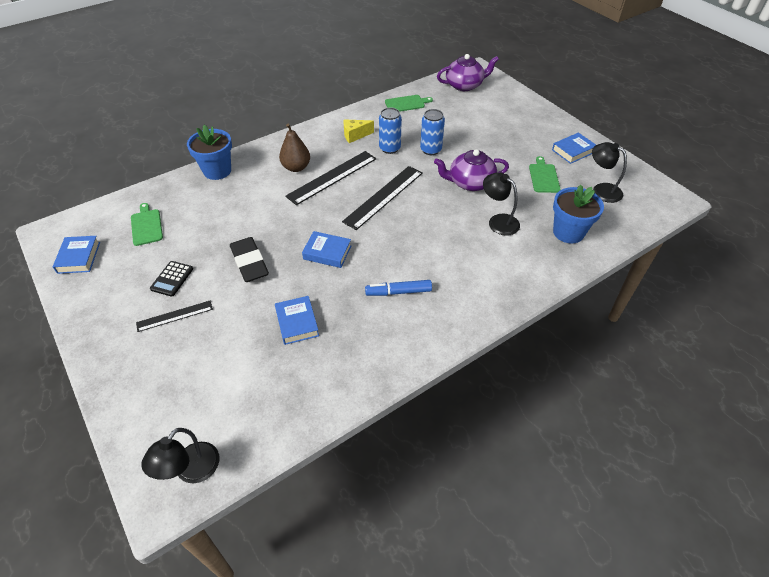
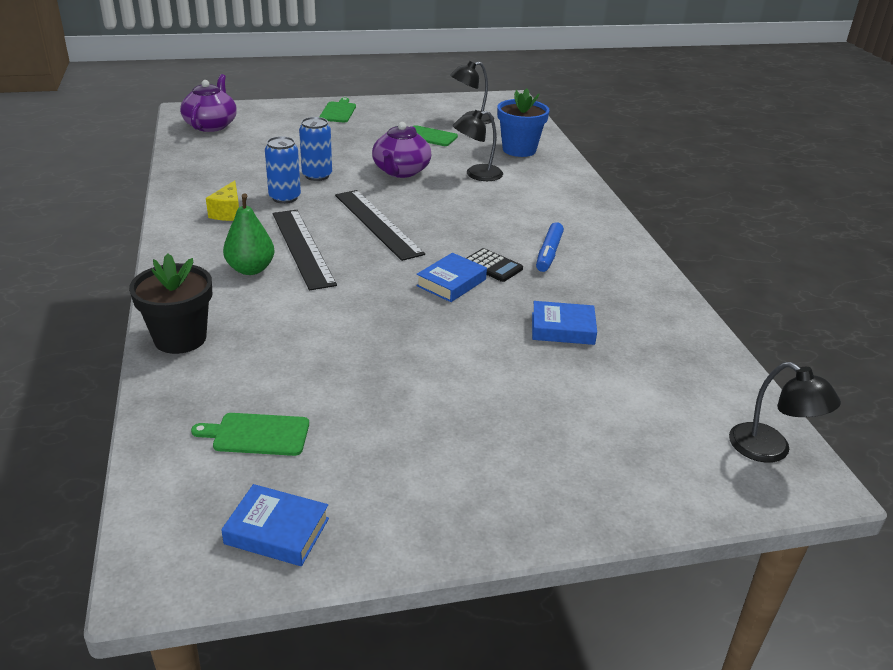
camera: 70 degrees left, 15 degrees down
black ruler [136,301,213,332] -> none
black calculator [150,261,193,297] -> black calculator moved to [466,248,523,282]
blue flower pot [187,125,232,180] -> black flower pot [129,253,212,354]
black eraser [230,237,269,282] -> none
brown pear [279,124,310,172] -> green pear [223,194,274,275]
green cutting board [385,95,433,112] -> green cutting board moved to [319,98,356,122]
blue book [552,133,596,164] -> none

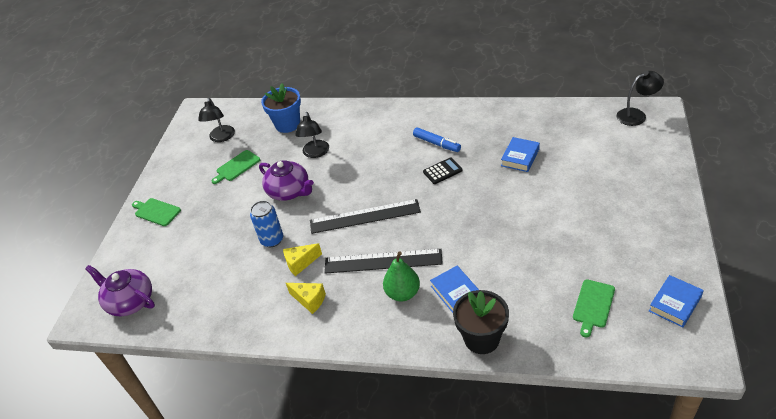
camera: 60 degrees left, 10 degrees up
blue can [265,136,301,204] -> yellow cheese [283,243,322,276]
blue book [416,253,487,302] -> blue book moved to [430,266,479,313]

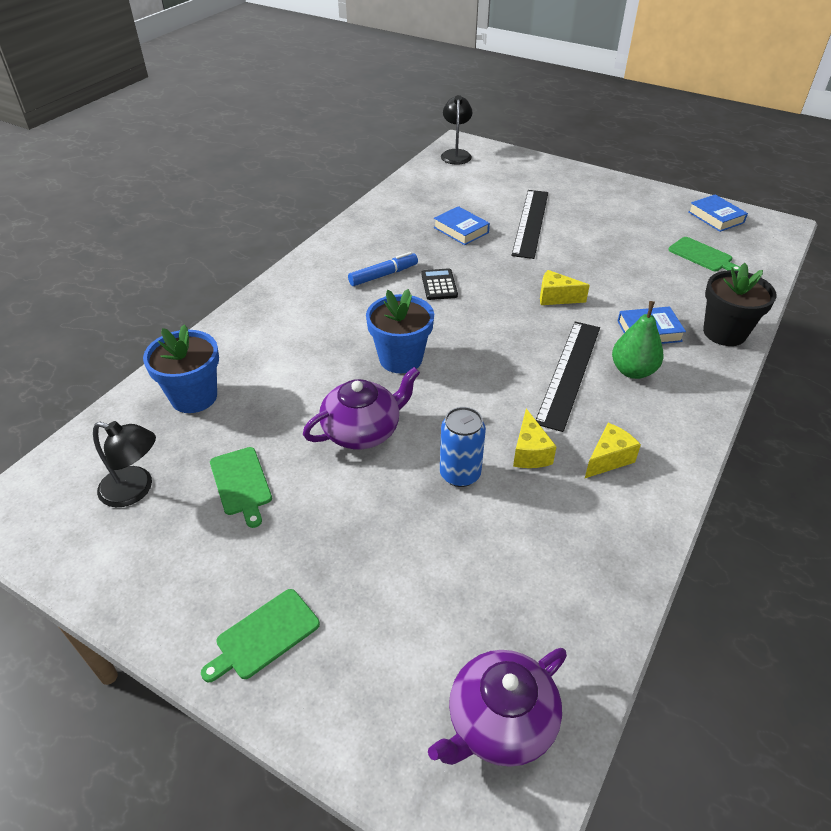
camera: 75 degrees left, 0 degrees up
black lamp [295,112,329,158] -> none
black ruler [310,199,421,234] -> black ruler moved to [512,190,548,259]
none -> blue flower pot [366,289,434,373]
none -> yellow cheese [540,270,590,305]

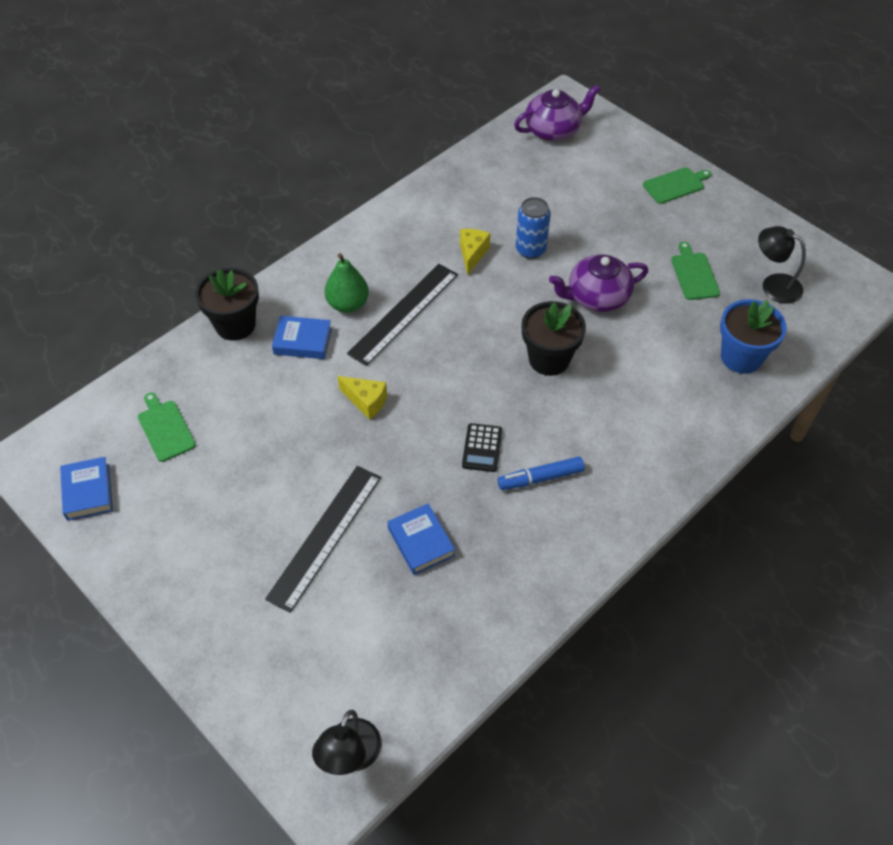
camera: 165 degrees left, 10 degrees up
blue flower pot [366,289,434,373] -> black flower pot [522,301,586,376]
yellow cheese [585,423,641,478] -> none

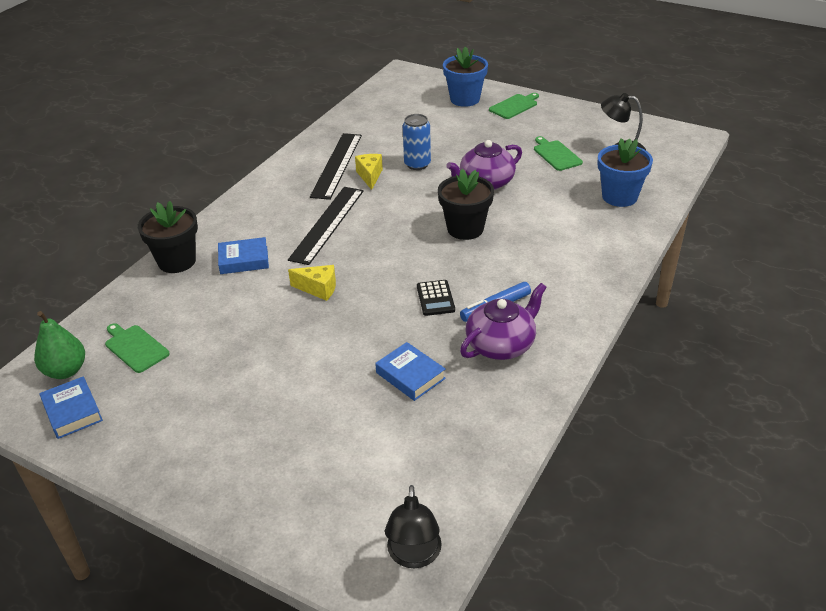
camera: 15 degrees left, 15 degrees down
black ruler [265,466,381,613] -> black ruler moved to [310,133,362,200]
green pear [324,253,369,313] -> green pear moved to [34,311,85,379]
purple teapot [514,85,601,141] -> purple teapot moved to [460,283,547,360]
none -> blue flower pot [443,46,488,107]

